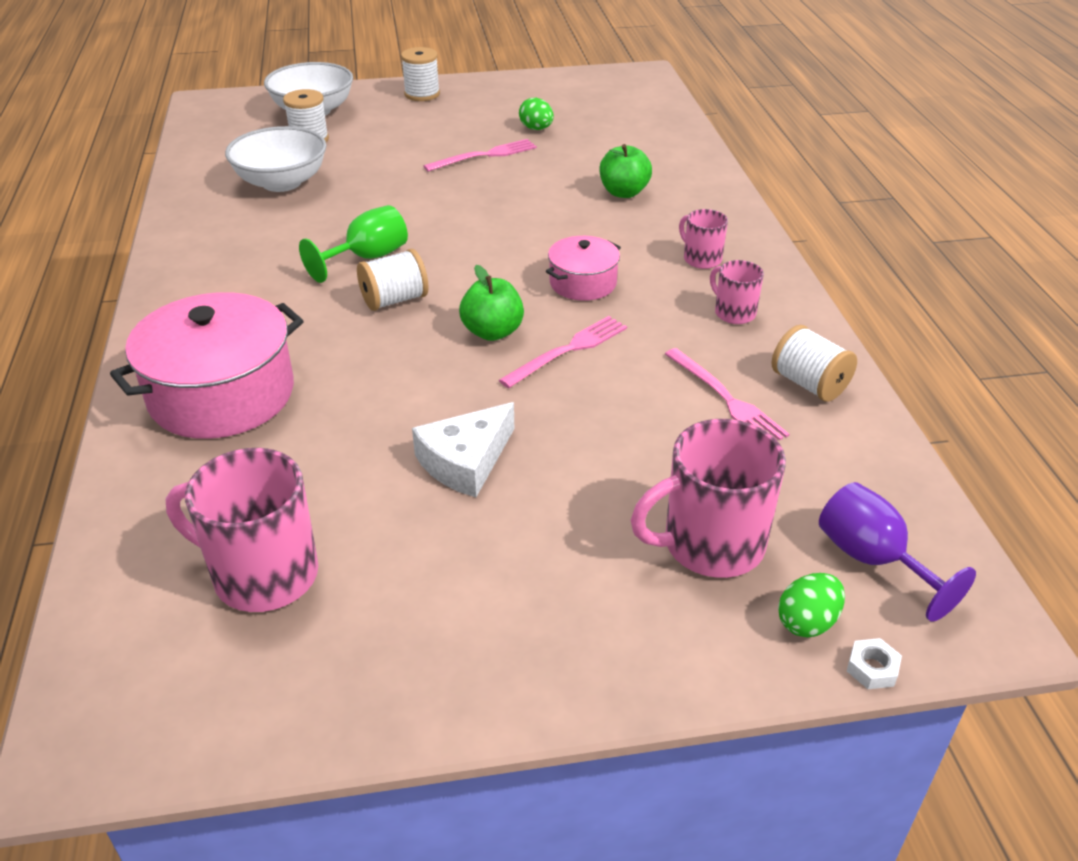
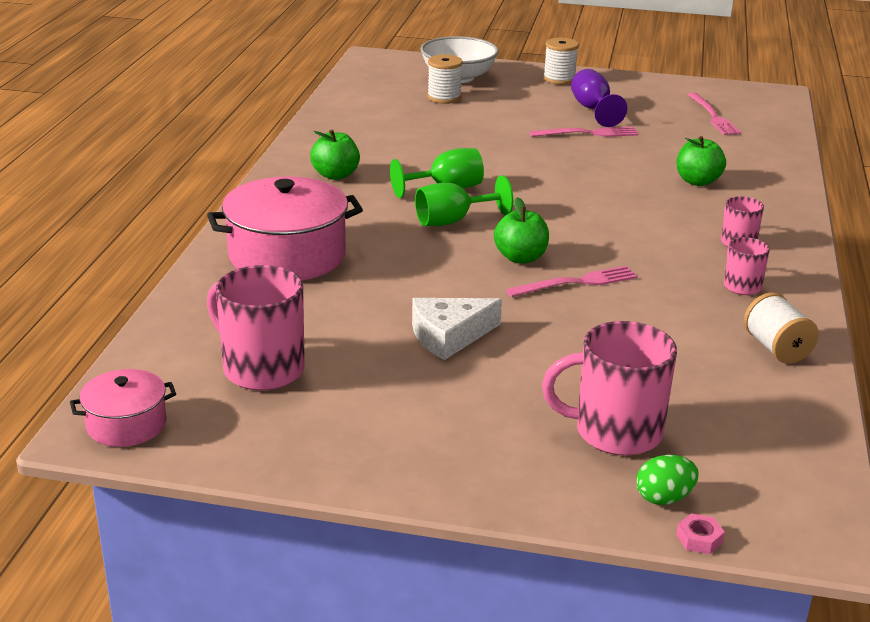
camera: 20 degrees right, 10 degrees down
white bowl [225,126,326,192] -> none
white spool [357,249,429,311] -> green goblet [415,175,513,226]
green egg [519,98,554,130] -> none
pink pot [546,236,621,301] -> pink pot moved to [70,369,176,447]
pink fork [665,348,789,440] -> pink fork moved to [687,93,741,135]
purple goblet [819,482,976,622] -> purple goblet moved to [571,69,627,127]
white nut [847,638,902,689] -> pink nut [676,513,725,554]
none -> green apple [310,130,360,180]

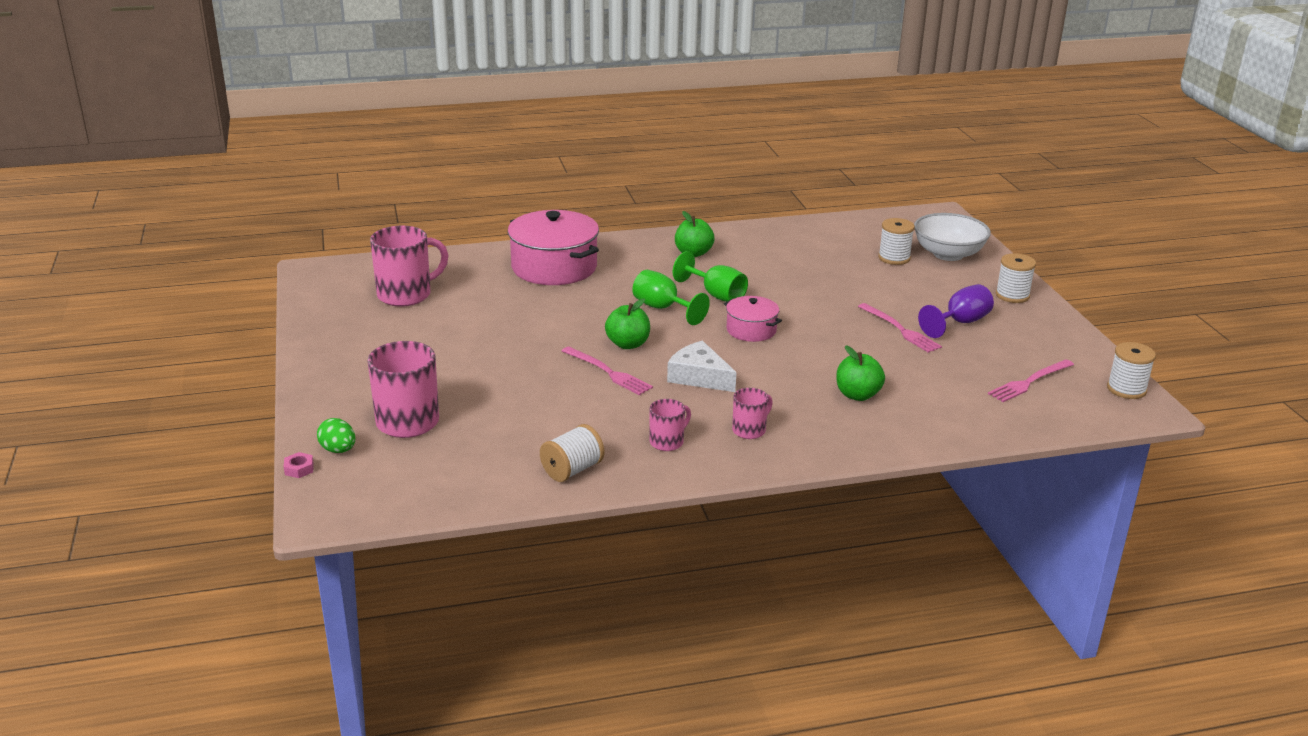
camera: 65 degrees right, 0 degrees up
pink pot [70,369,176,447] -> pink pot moved to [724,296,782,342]
pink mug [207,265,305,391] -> pink mug turned 45 degrees clockwise [370,226,448,306]
white cheese [412,298,502,360] -> white cheese moved to [667,341,736,392]
none -> white spool [1107,342,1156,399]

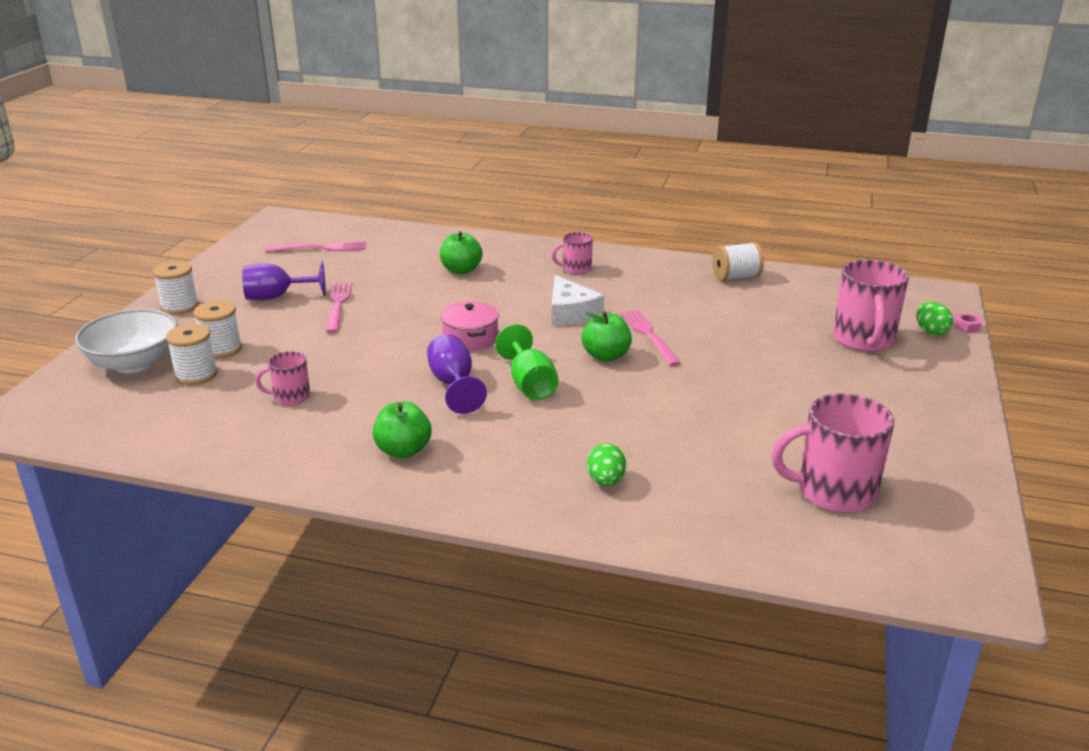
camera: 150 degrees left, 0 degrees up
pink pot [508,210,599,285] -> green egg [587,443,626,486]
pink mug [650,399,691,451] -> pink mug moved to [255,351,310,406]
green goblet [673,251,748,302] -> purple goblet [427,334,487,414]
white spool [1107,342,1156,399] -> white spool moved to [194,300,242,359]

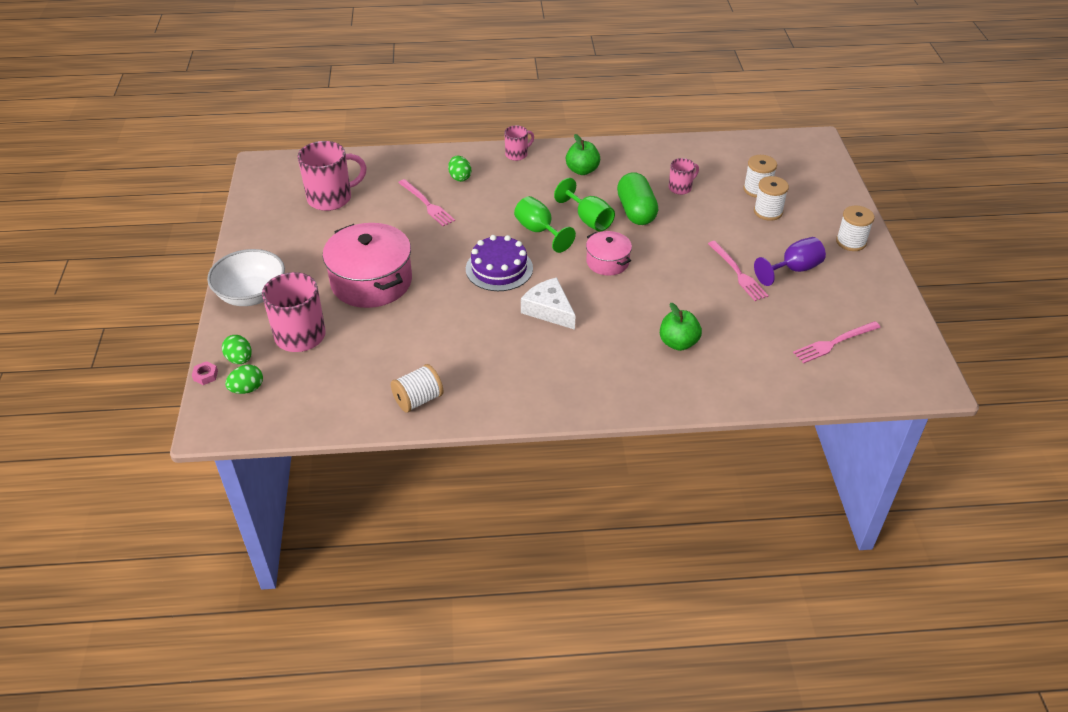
camera: 160 degrees right, 15 degrees up
white bowl [75,309,178,373] -> white bowl moved to [207,249,285,306]
purple goblet [427,334,487,414] -> green goblet [554,178,615,232]
pink mug [552,232,593,275] -> pink mug moved to [504,125,534,161]
green apple [581,311,632,362] -> purple cake [466,235,533,291]
pink fork [621,310,681,366] -> pink fork moved to [398,179,455,226]
none -> green egg [225,365,263,394]
none -> pink pot [323,223,412,308]
none -> green capsule [617,172,658,225]

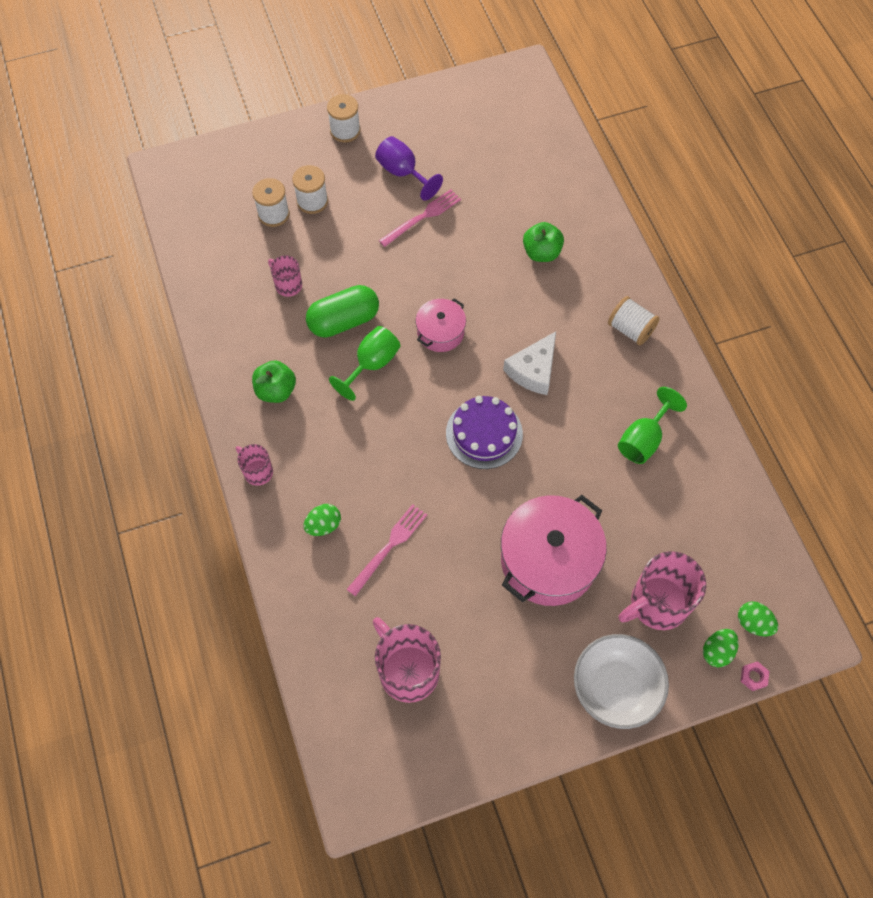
camera: 105 degrees left, 20 degrees up
white spool [391,364,444,413] -> white spool moved to [608,296,660,345]
green goblet [514,196,576,253] -> green goblet moved to [618,387,687,464]
pink fork [793,321,881,363] -> none

